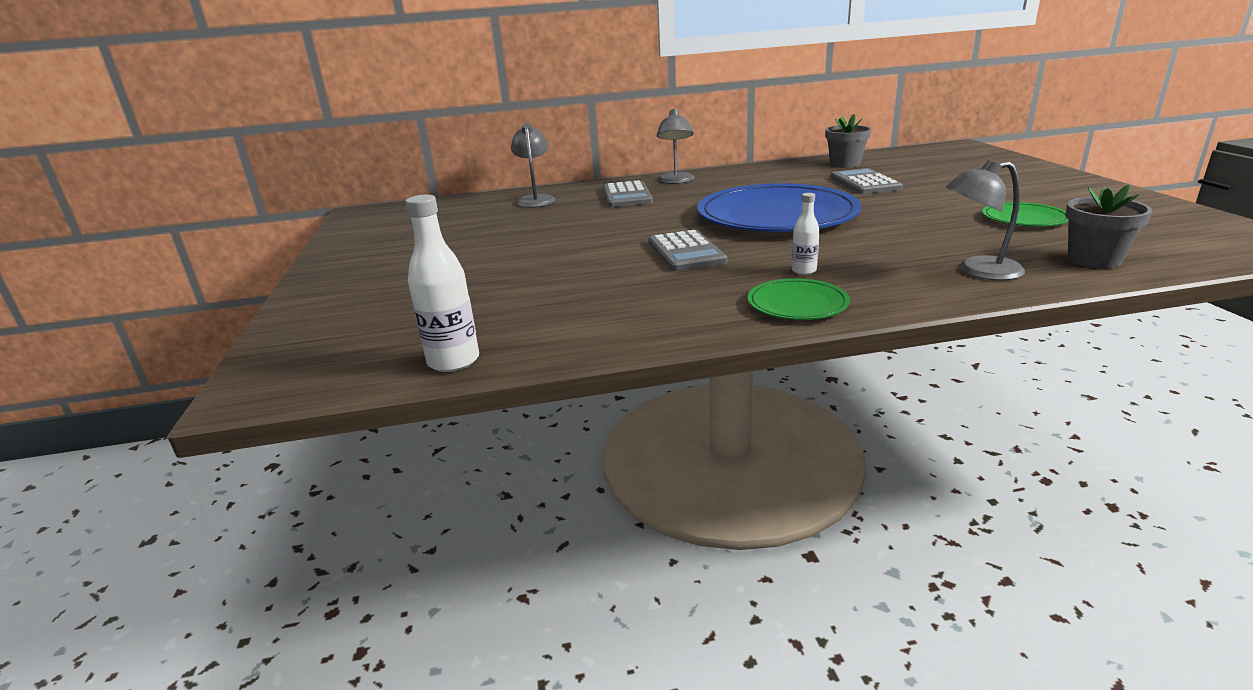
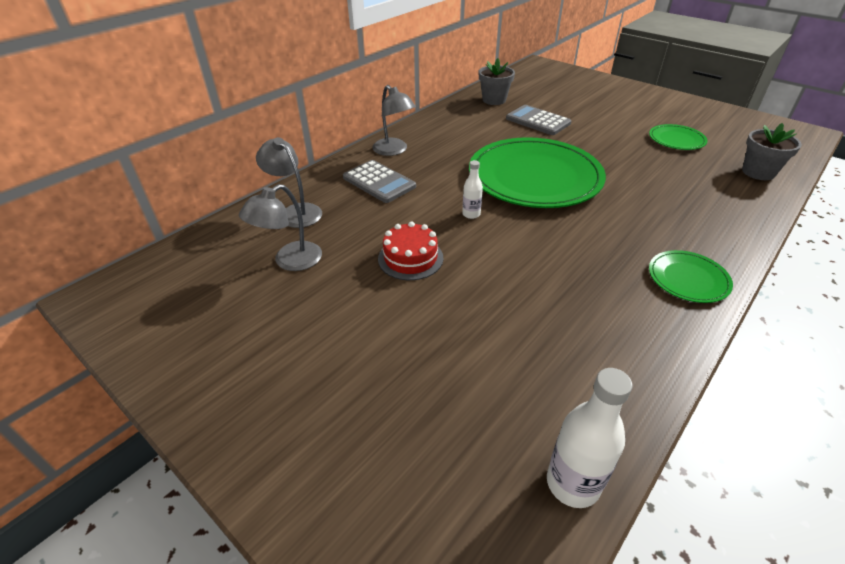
camera: 40 degrees left, 15 degrees up
grey calculator [648,230,728,271] -> none
blue plate [697,183,861,232] -> green plate [469,137,606,208]
white bottle [792,193,820,275] -> white bottle moved to [462,160,483,219]
grey lamp [945,160,1025,280] -> grey lamp moved to [239,184,322,271]
none -> red cake [378,221,443,280]

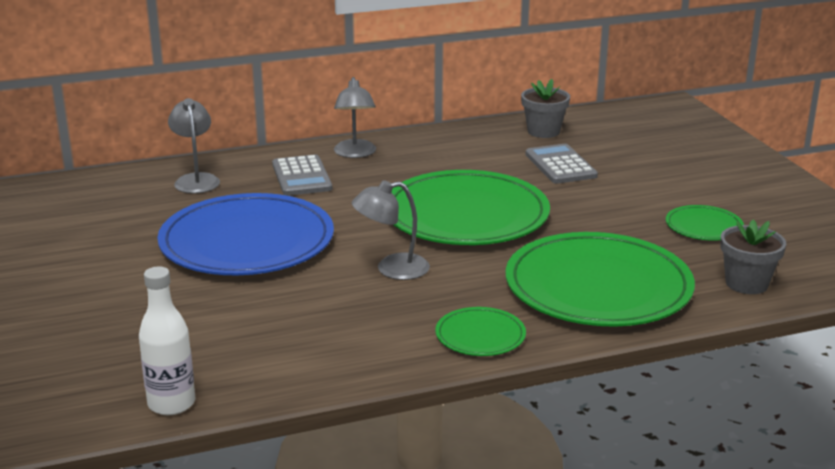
camera: 30 degrees right, 15 degrees down
grey lamp [239,184,322,271] -> grey lamp moved to [352,180,430,280]
red cake [378,221,443,280] -> blue plate [157,193,334,275]
white bottle [462,160,483,219] -> none
none -> green plate [506,232,695,327]

